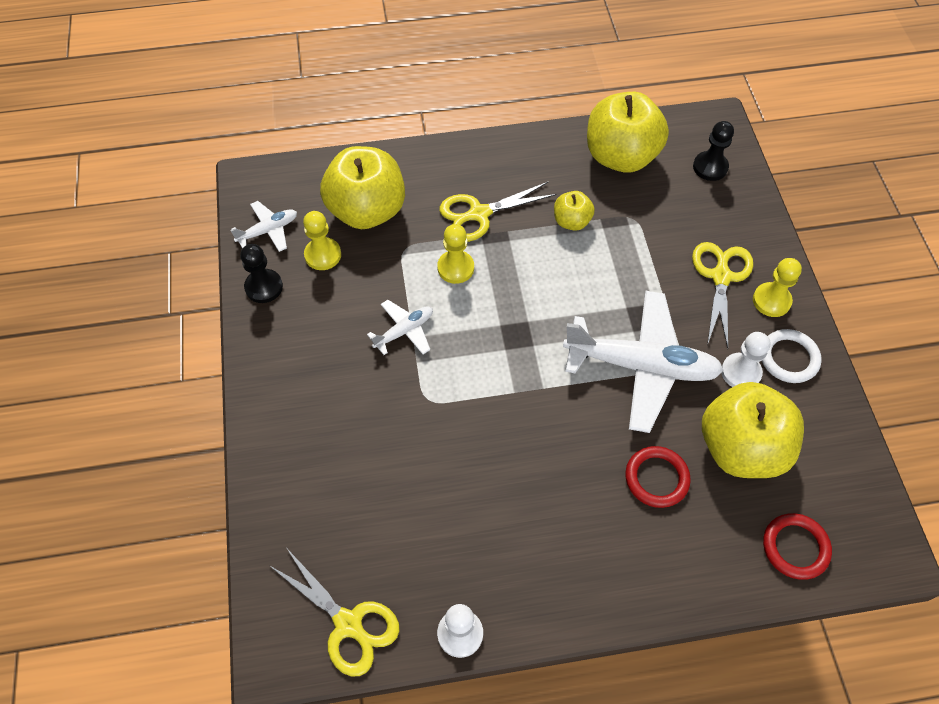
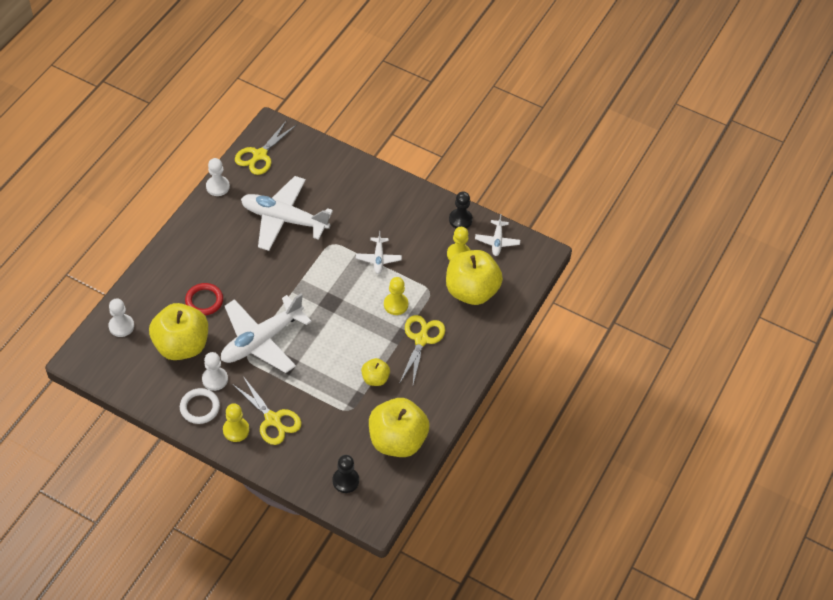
camera: 125 degrees right, 5 degrees down
yellow scissors [269,549,400,676] -> yellow scissors turned 45 degrees counterclockwise [235,120,296,175]
red ring [763,513,832,580] -> white pawn [108,298,134,337]
none -> white plane [241,176,333,251]

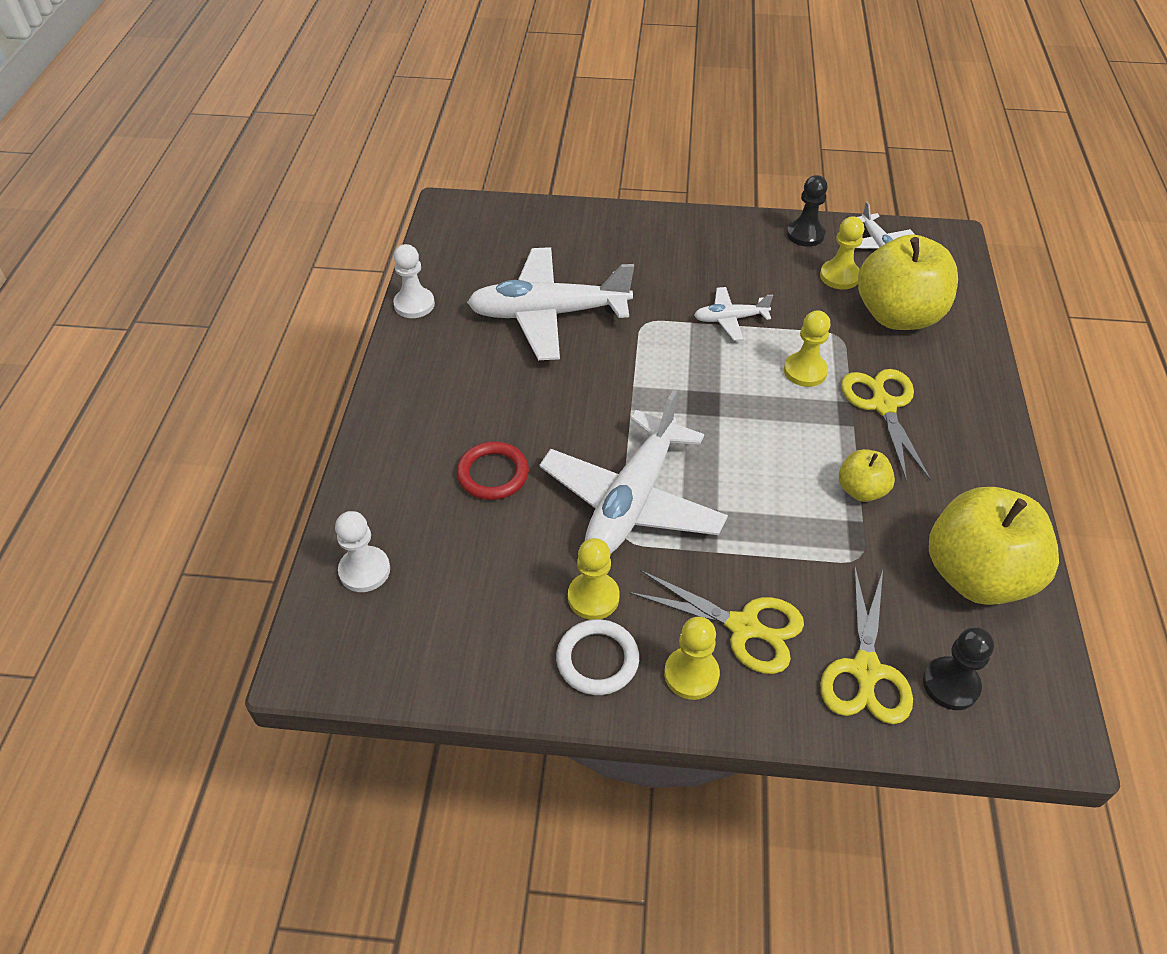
camera: 20 degrees left, 5 degrees down
yellow apple [149,303,208,360] -> none
white pawn [202,352,228,391] -> yellow pawn [568,538,620,620]
yellow scissors [235,120,296,175] -> yellow scissors moved to [820,566,913,724]
white plane [356,231,402,274] -> white plane turned 105 degrees clockwise [694,287,773,341]

